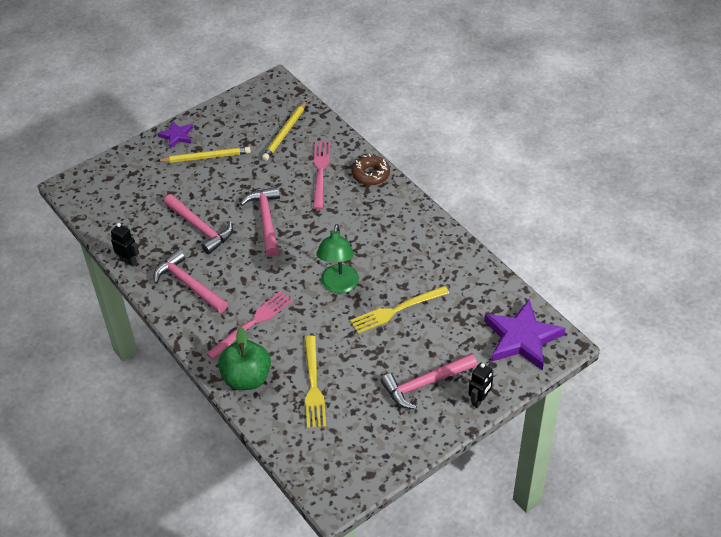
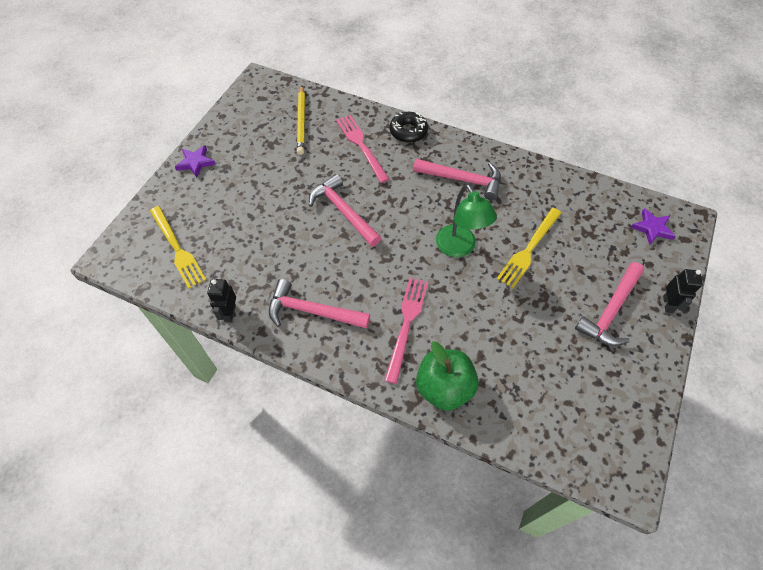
camera: 30 degrees left, 10 degrees up
black robot [111,223,139,266] -> black robot turned 90 degrees counterclockwise [207,279,236,322]
yellow pencil [157,147,251,163] -> none
pink hammer [164,194,233,254] -> pink hammer moved to [413,159,501,201]
yellow fork [304,336,326,428] -> yellow fork moved to [150,206,206,288]
brown donut [352,154,390,186] -> black donut [390,112,428,143]
purple star [484,299,566,371] -> purple star [630,208,676,245], size x0.52

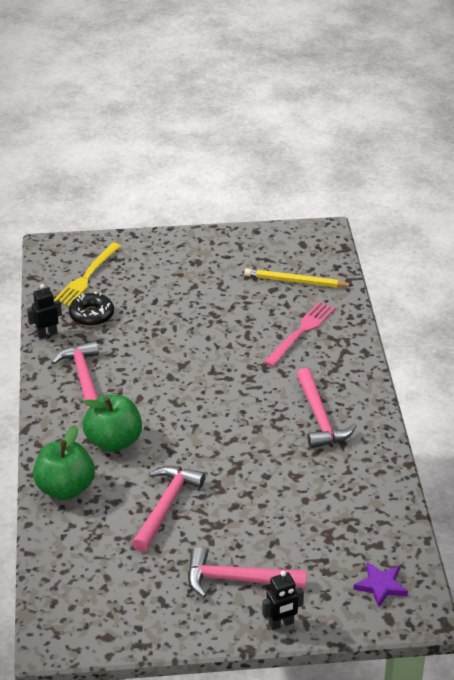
camera: 60 degrees right, 20 degrees down
purple star [175,145,216,178] -> none
yellow pencil [297,86,305,155] -> yellow pencil turned 45 degrees clockwise [244,268,354,288]
pink hammer [309,174,381,247] -> pink hammer moved to [132,466,205,552]
pink fork [384,278,428,384] -> green apple [83,395,142,452]
black donut [390,112,428,143] -> black donut moved to [69,292,114,326]
green lamp [436,184,497,257] -> none
yellow fork [497,208,562,288] -> none

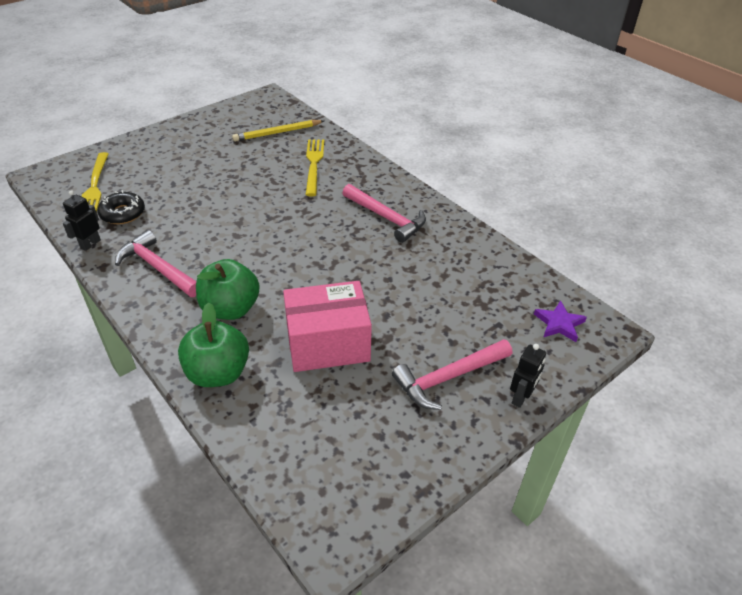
camera: 35 degrees left, 5 degrees up
pink hammer [132,466,205,552] -> pink box [283,281,372,372]
pink fork [264,301,335,367] -> yellow fork [305,139,324,196]

